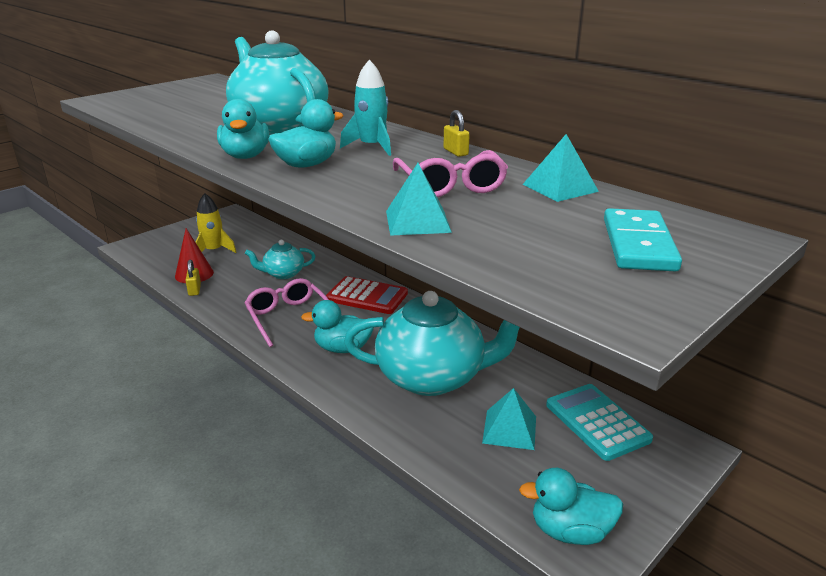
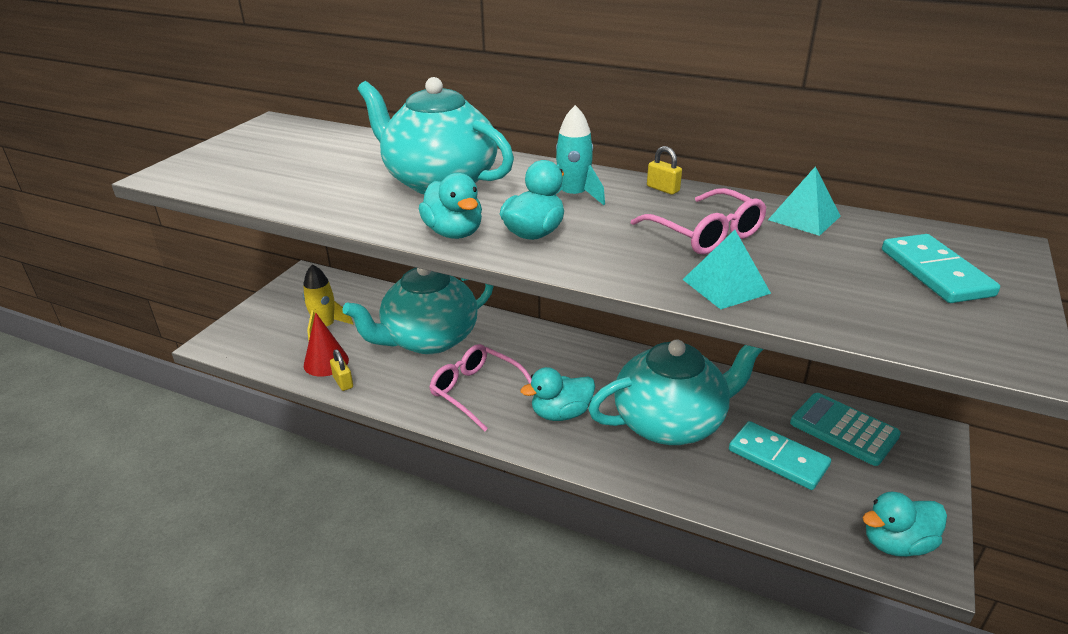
camera: 20 degrees left, 5 degrees up
turquoise teapot [245,240,315,279] -> turquoise teapot [342,267,493,354], size x2.05
red calculator [326,276,408,314] -> none
turquoise pyramid [482,388,536,450] -> turquoise domino [729,421,831,490]

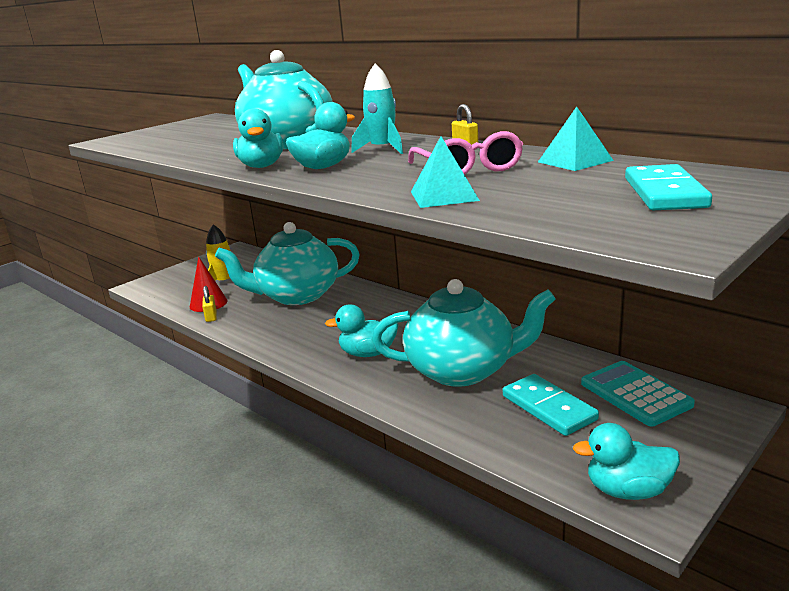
camera: 20 degrees right, 10 degrees down
pink glasses [429,344,532,432] -> none

